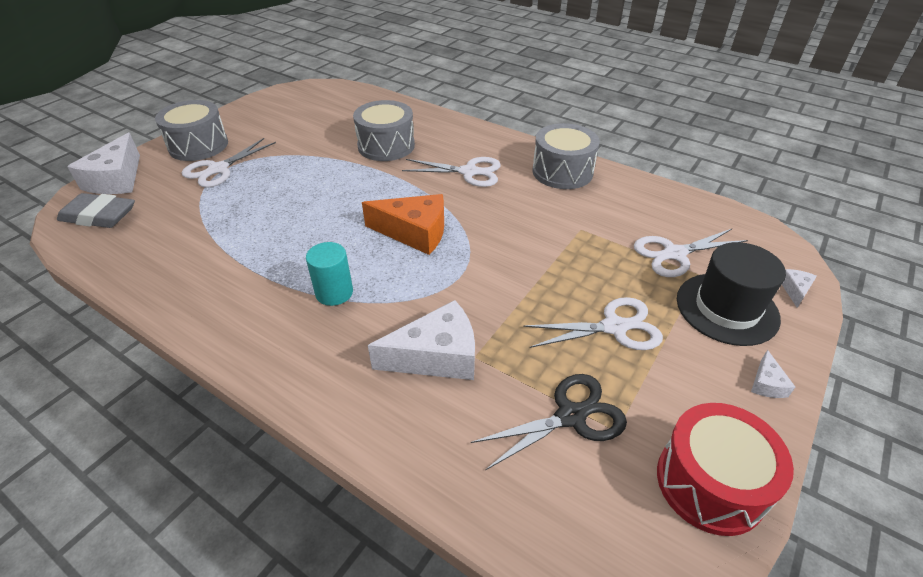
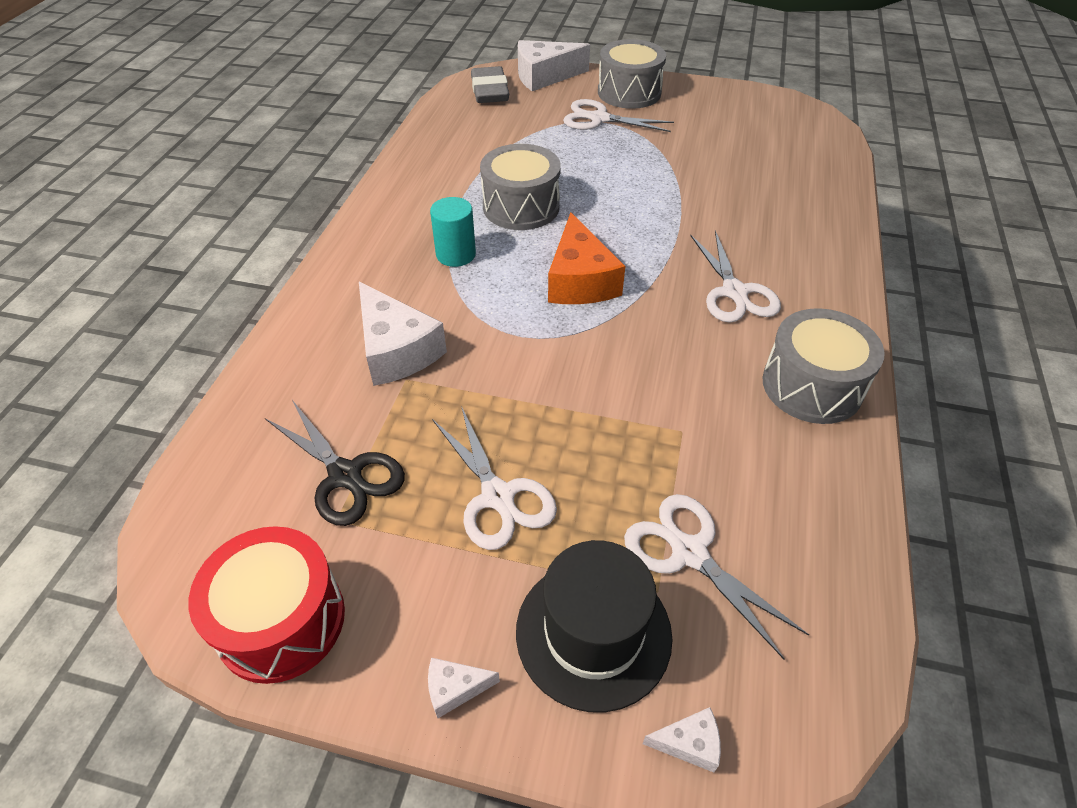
camera: 70 degrees right, 5 degrees up
grey drum [353,100,415,161] -> grey drum moved to [480,144,561,230]

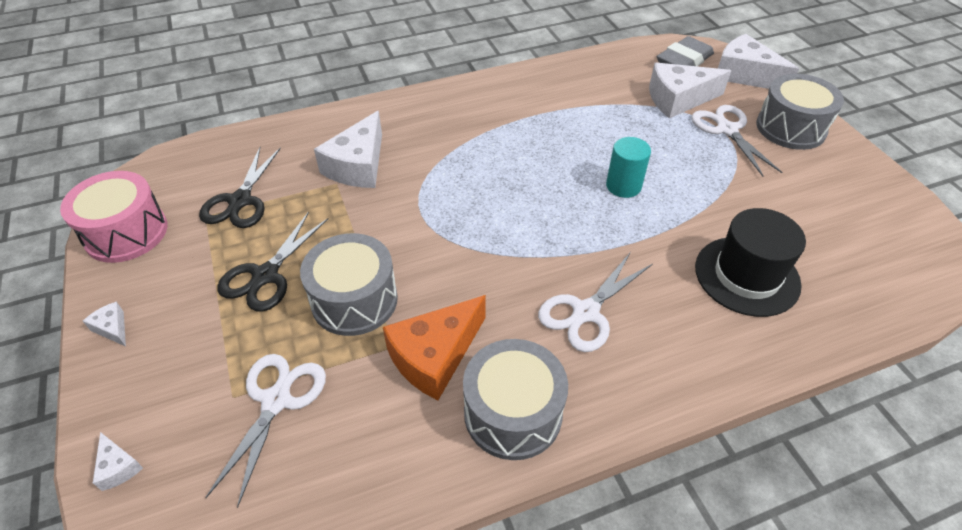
camera: 55 degrees right, 0 degrees up
red drum [189,526,345,684] -> pink drum [60,171,167,263]
turquoise cylinder [430,197,476,267] -> turquoise cylinder moved to [606,137,651,198]
white scissors [432,406,557,550] -> black scissors [217,212,329,312]
grey drum [480,144,561,230] -> grey drum moved to [300,233,398,336]
black hat [516,540,672,712] -> black hat moved to [695,208,806,317]
orange cheese [548,212,625,304] -> orange cheese moved to [383,295,486,400]
none -> white cheese [649,62,731,118]

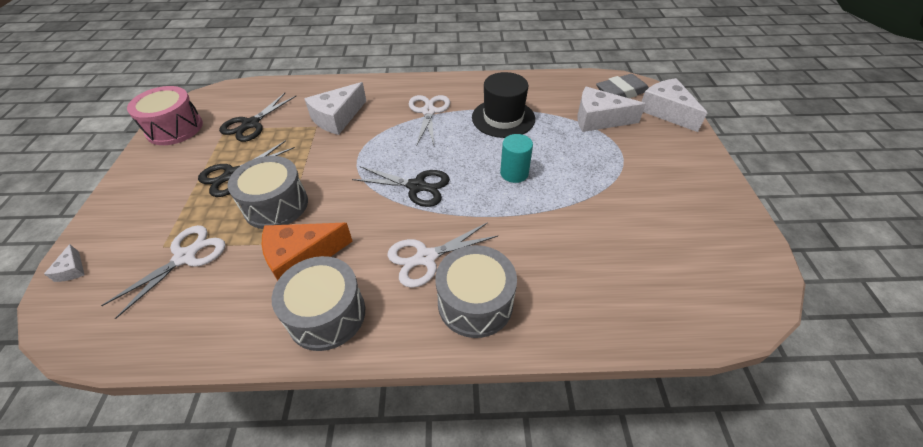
camera: 20 degrees right, 0 degrees up
white cheese [83,301,126,346] -> none
white scissors [691,105,782,176] -> white scissors moved to [409,95,450,145]
black hat [695,208,806,317] -> black hat moved to [472,72,535,138]
grey drum [756,74,844,150] -> grey drum moved to [436,245,517,338]
none -> black scissors [352,166,450,207]

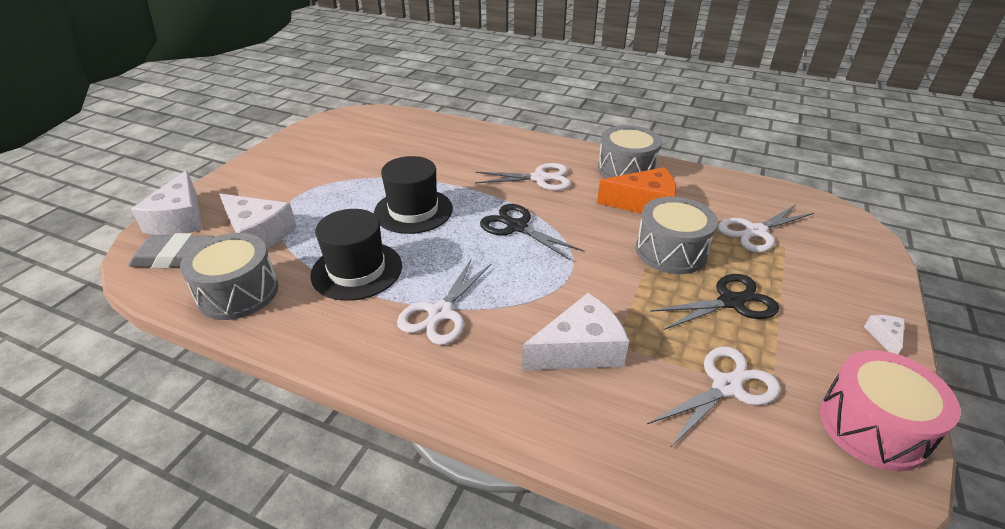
camera: 155 degrees left, 10 degrees down
white cheese [44,244,85,282] -> white cheese moved to [864,315,905,354]
black scissors [219,93,296,142] -> white scissors [647,347,781,448]
grey drum [436,245,517,338] -> grey drum moved to [180,233,278,320]
turquoise cylinder [500,134,533,183] -> black hat [374,156,453,234]

